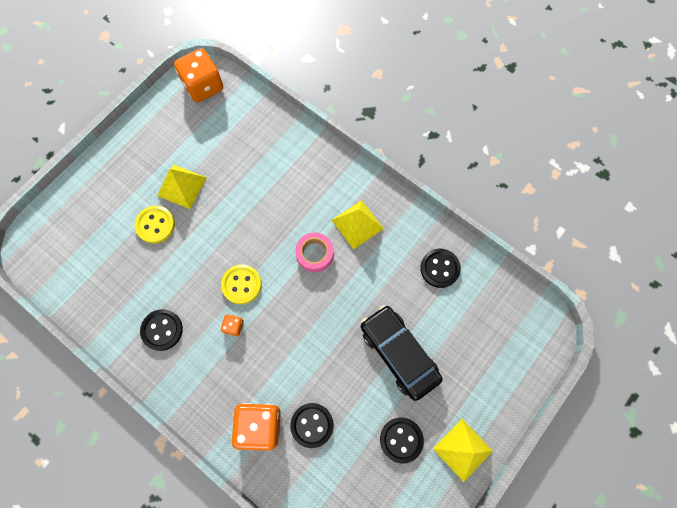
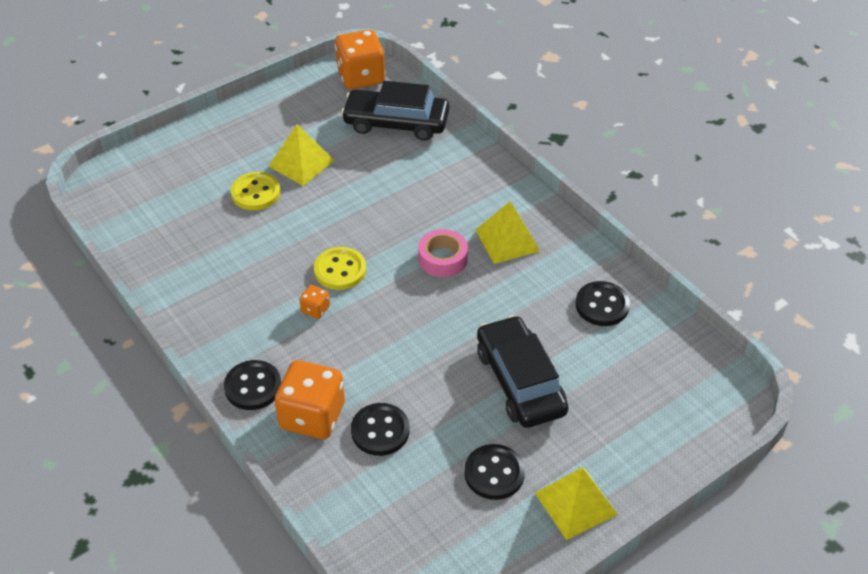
camera: 15 degrees right, 25 degrees down
black button [140,309,183,351] -> black button moved to [224,360,281,410]
none -> black car [341,81,449,141]

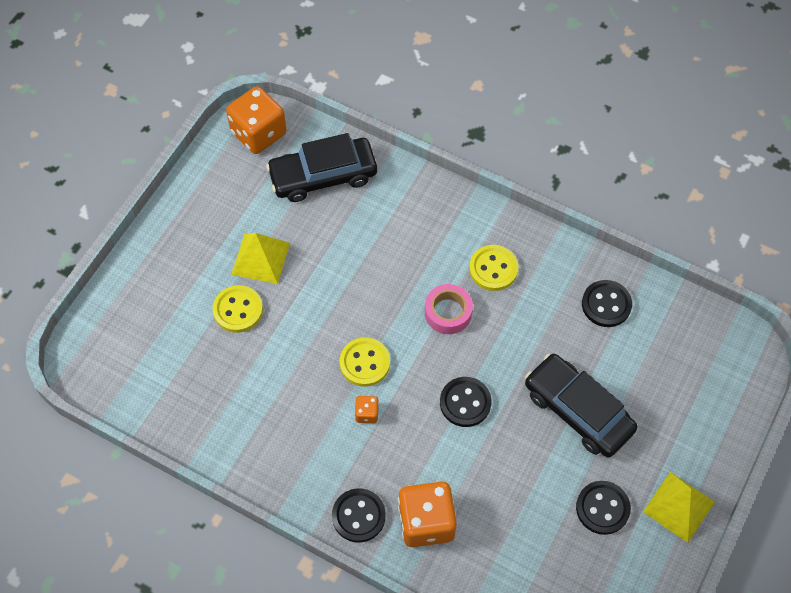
camera: 25 degrees left, 15 degrees up
black button [351,403,410,456] -> black button moved to [440,377,491,427]
yellow pyramid [476,201,540,264] -> yellow button [469,245,519,291]

